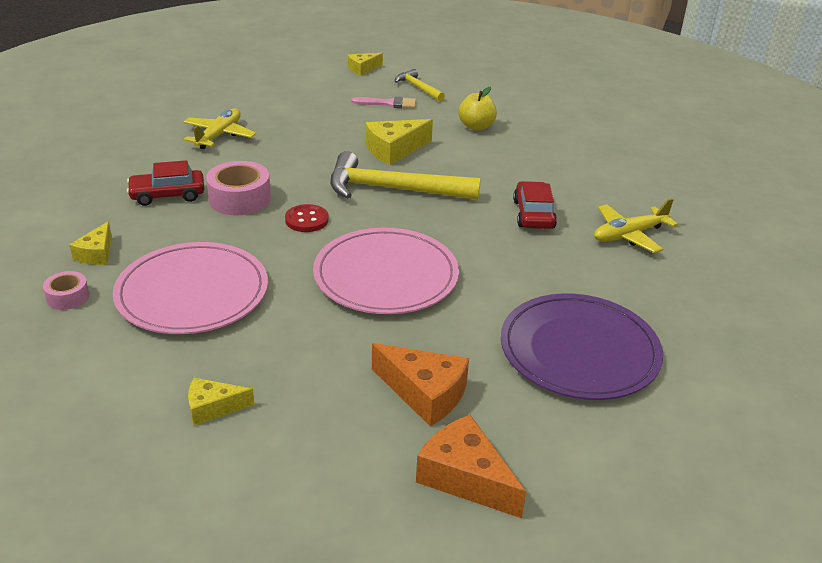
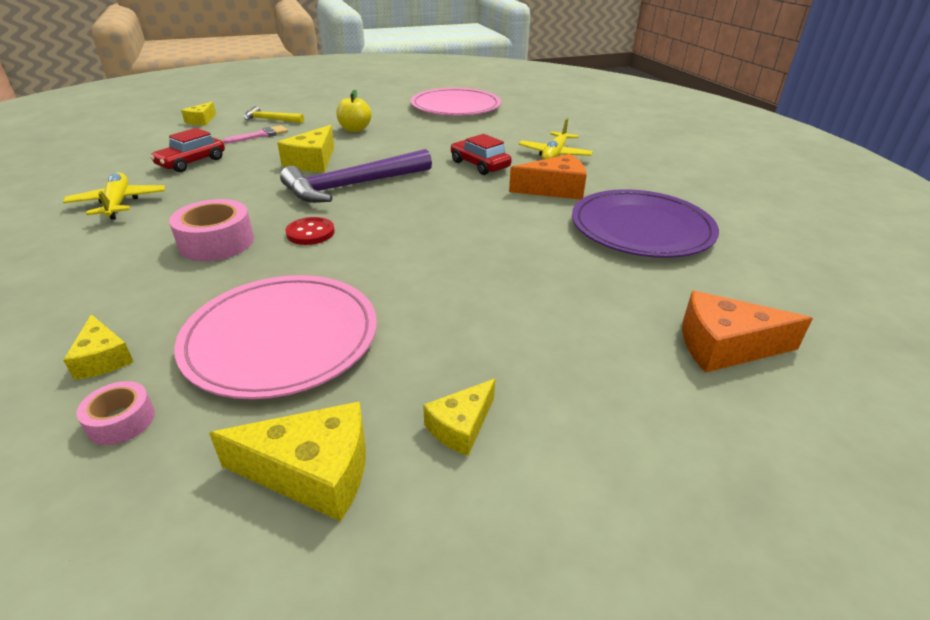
camera: 40 degrees left, 0 degrees up
red car [127,160,205,206] -> red car moved to [150,128,225,172]
pink plate [313,228,459,314] -> pink plate moved to [411,88,501,116]
yellow hammer [330,151,481,200] -> purple hammer [280,149,432,203]
orange cheese [372,343,469,426] -> orange cheese moved to [509,154,587,200]
none -> yellow cheese [209,401,366,522]

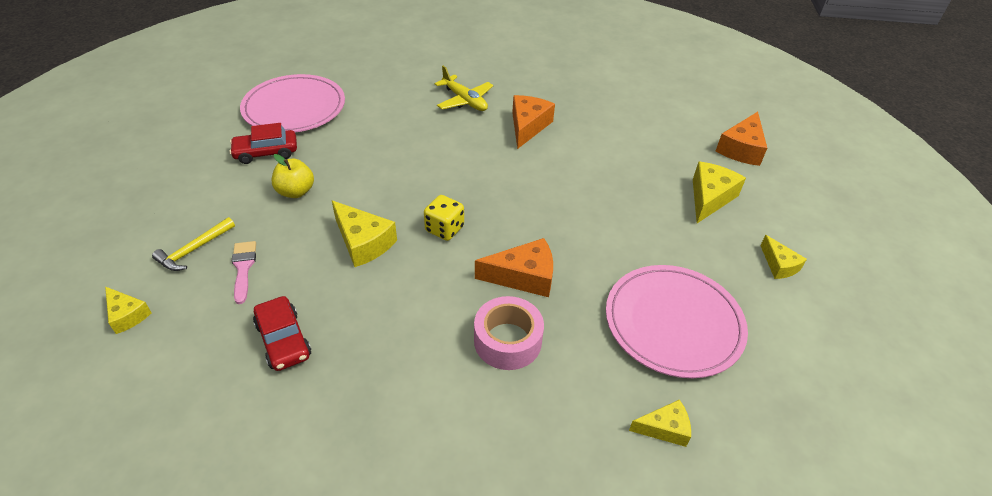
camera: 65 degrees left, 10 degrees up
yellow plane [63,172,165,220] -> none
pink tape [77,381,155,445] -> none
yellow cheese [209,401,366,522] -> yellow cheese moved to [693,162,746,223]
purple hammer [280,149,432,203] -> yellow dice [424,195,464,241]
red button [285,217,335,245] -> orange cheese [475,238,553,297]
red car [451,134,512,175] -> red car moved to [229,123,297,164]
purple plate [572,189,719,258] -> none

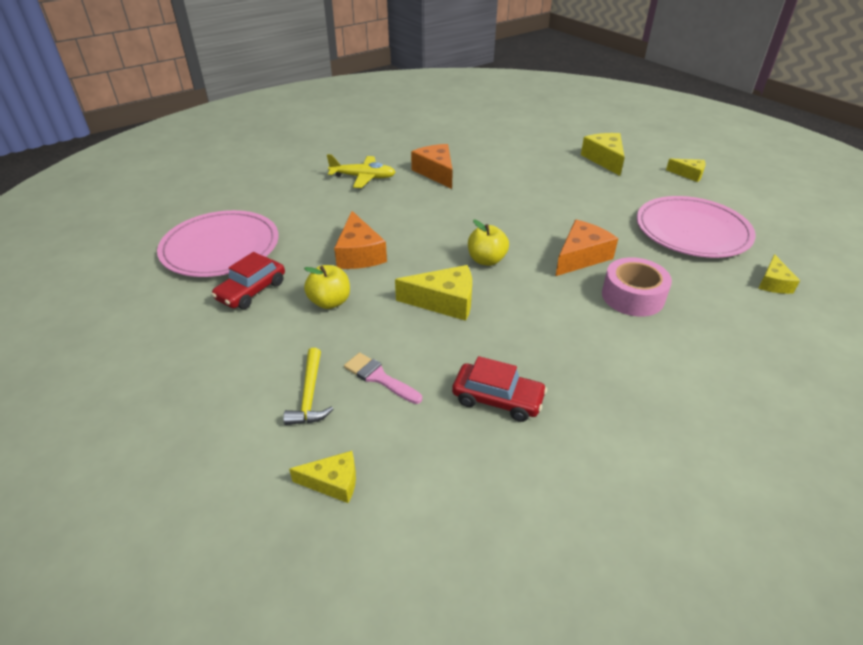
camera: 40 degrees left, 5 degrees down
yellow dice [424,195,464,241] -> yellow apple [468,220,509,266]
yellow cheese [629,399,691,447] -> yellow cheese turned 150 degrees clockwise [758,254,800,294]
orange cheese [716,112,767,166] -> orange cheese moved to [334,211,387,269]

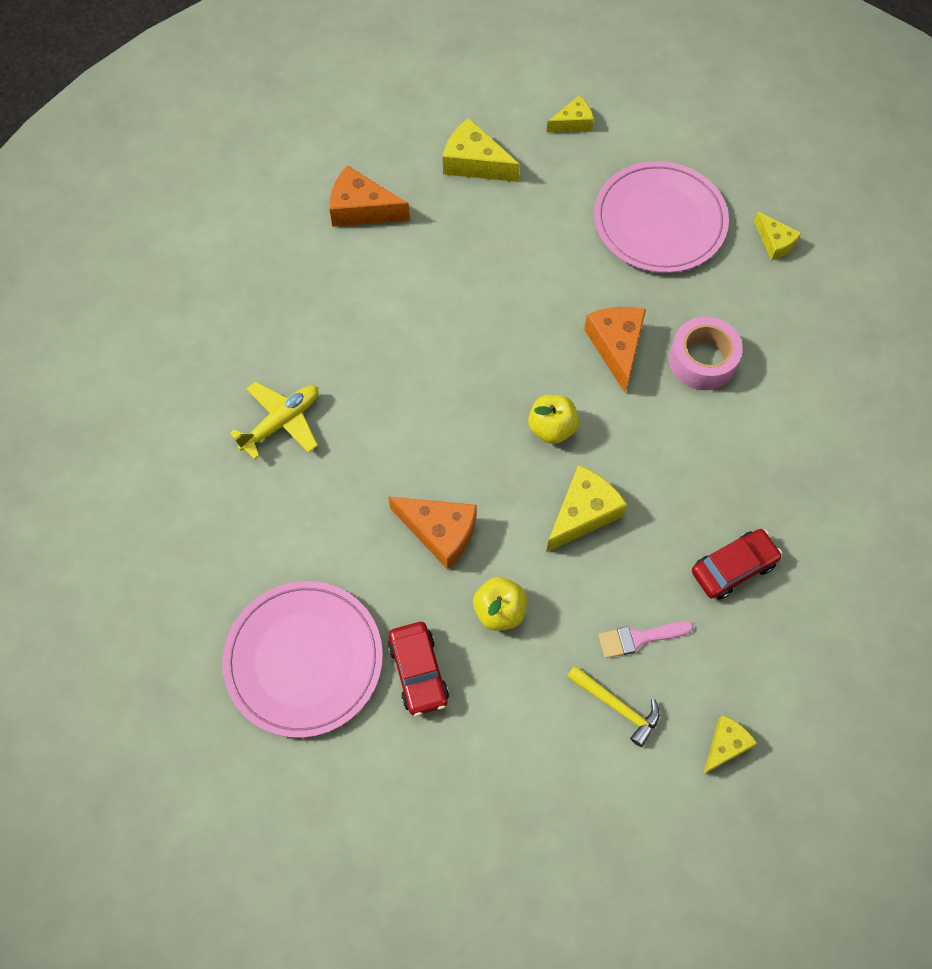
camera: 50 degrees left, 25 degrees up
orange cheese [411,144,453,189] -> orange cheese moved to [329,165,410,227]

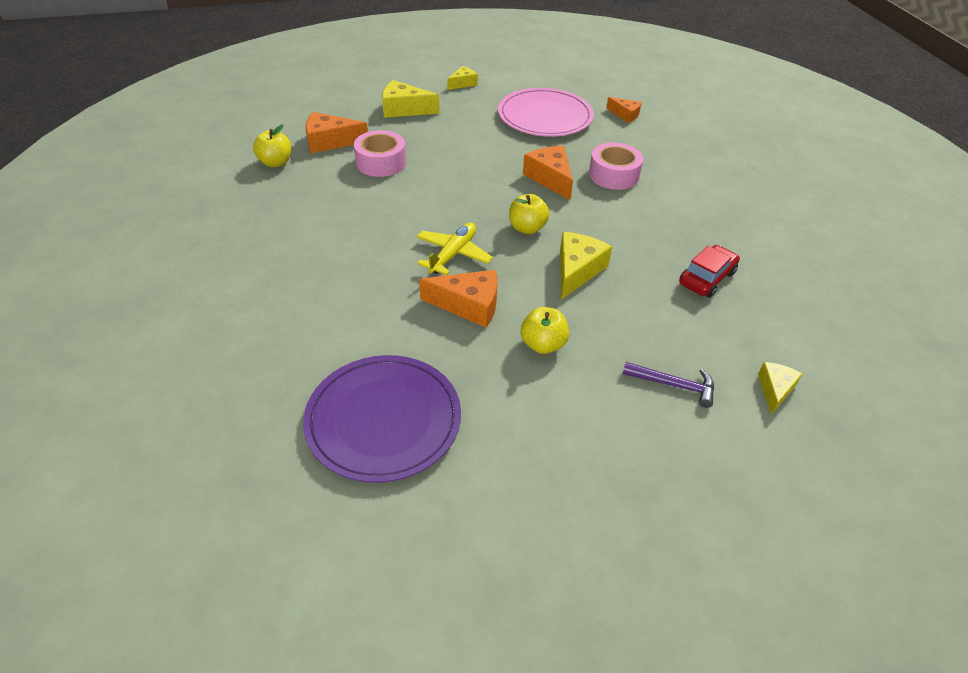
camera: 20 degrees left, 20 degrees down
pink plate [222,581,383,738] -> purple plate [303,355,461,483]
yellow plane [230,381,318,460] -> yellow plane moved to [417,222,493,275]
red car [388,622,449,716] -> none
yellow hammer [567,666,660,747] -> purple hammer [623,362,714,408]
pink brush [598,621,694,658] -> none
yellow cheese [754,211,802,260] -> orange cheese [606,97,642,123]
none -> yellow apple [253,124,291,167]
none -> pink tape [354,130,406,177]

